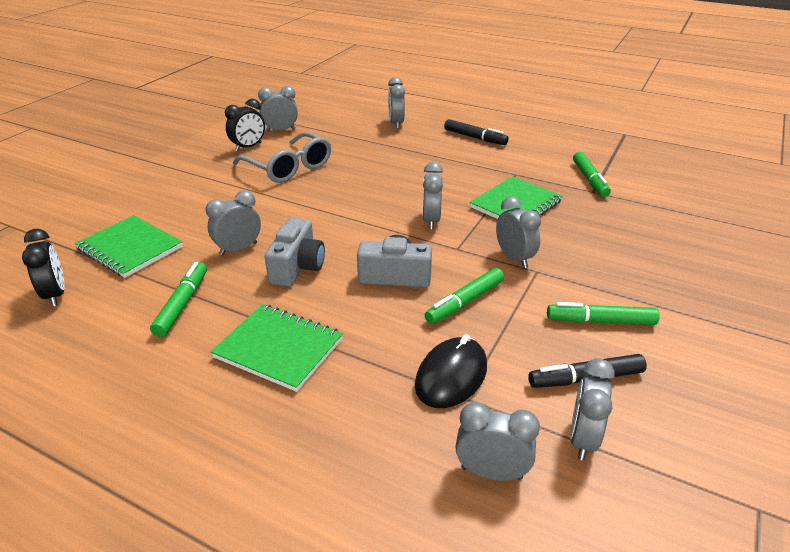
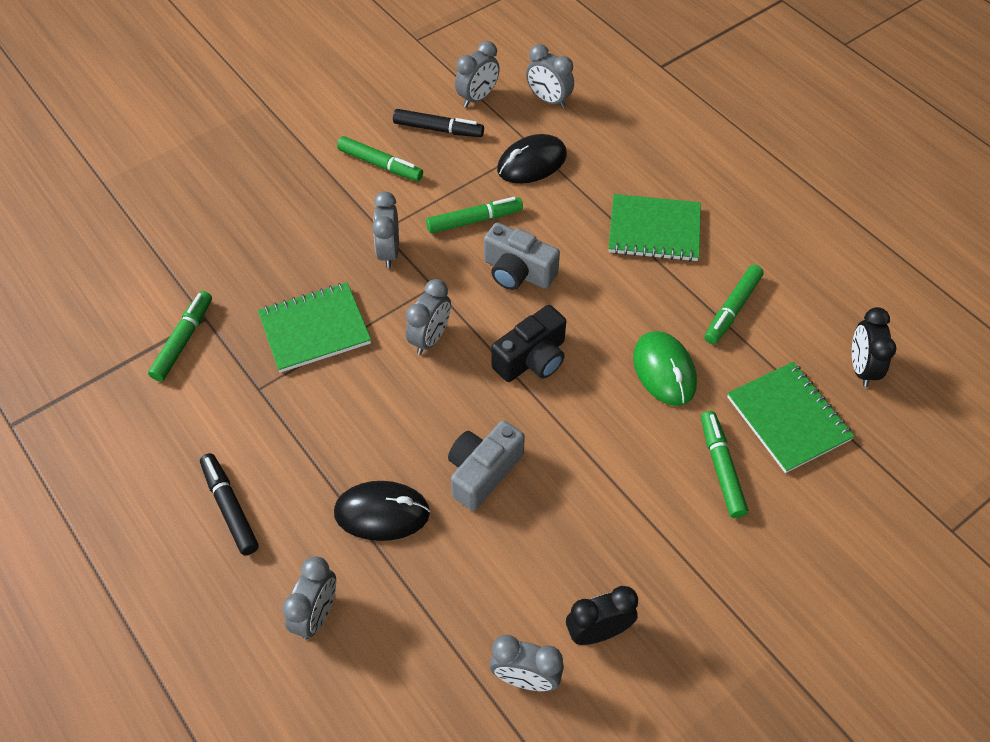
camera: 155 degrees left, 20 degrees up
grey clock [206,190,261,256] -> green mouse [633,331,697,406]
green notebook [211,304,343,392] -> green notebook turned 45 degrees counterclockwise [609,194,701,262]
grey glasses [233,132,331,183] -> none
grey camera [265,218,325,287] -> grey camera moved to [448,420,525,511]
none -> black mouse [334,481,430,541]
none -> black camera [491,305,566,382]
none -> green marker [701,411,748,518]

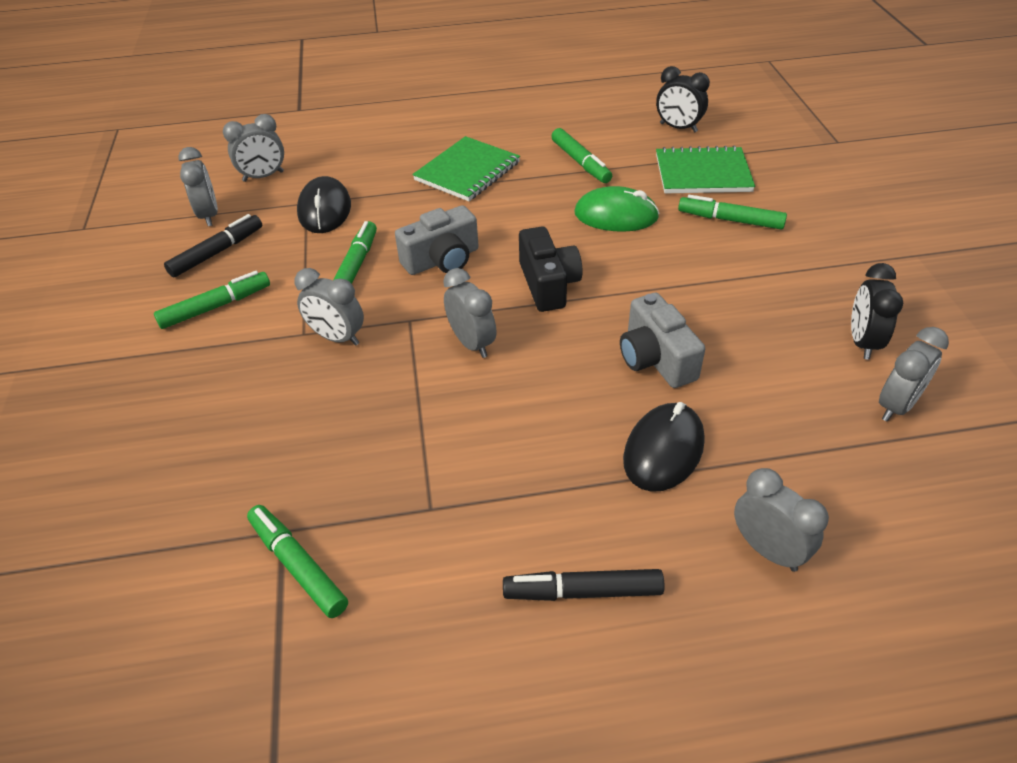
camera: 60 degrees left, 10 degrees down
green notebook [258,282,371,373] -> none

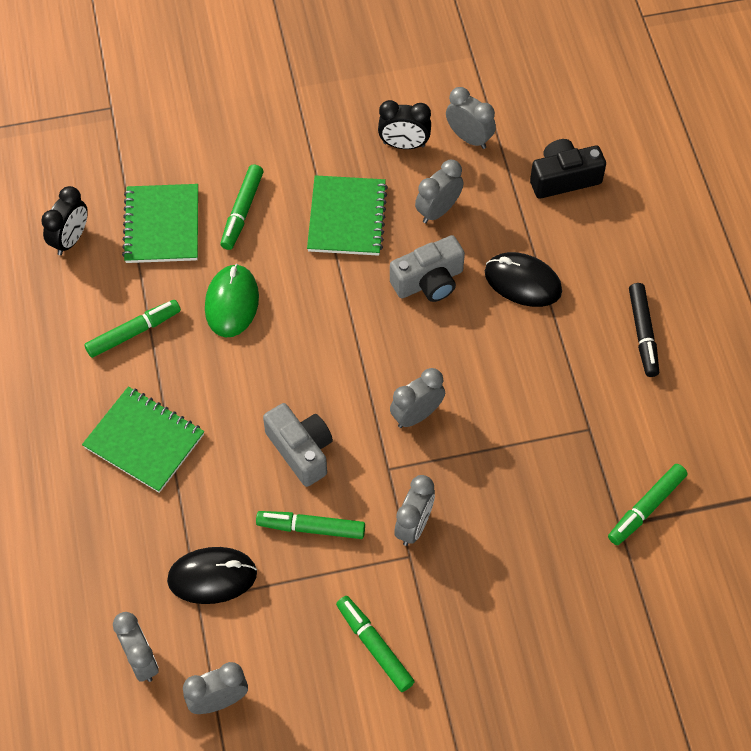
camera: 95 degrees left, 15 degrees up
black marker [164,214,262,278] -> none
black camera [519,226,583,312] -> black camera moved to [530,139,606,199]
grey clock [734,468,829,572] -> grey clock moved to [415,160,463,223]
none -> green notebook [307,175,388,256]

